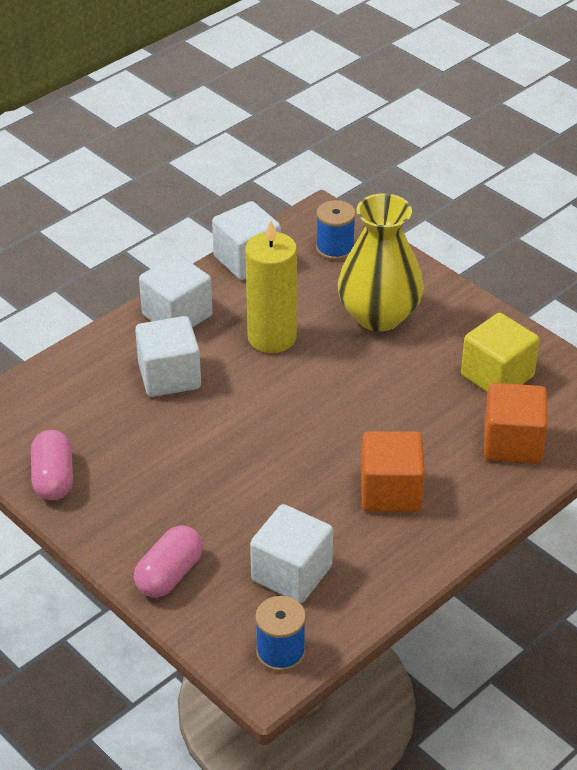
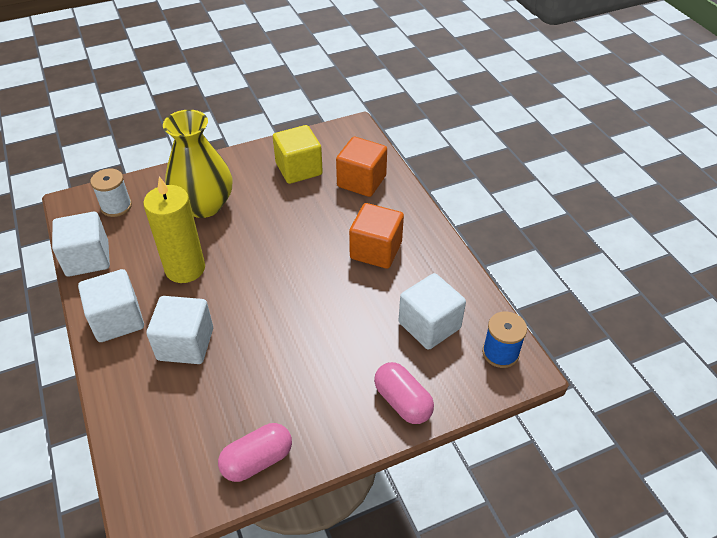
camera: 70 degrees left, 5 degrees up
pink capsule [31,430,73,500] -> pink capsule turned 45 degrees counterclockwise [218,423,292,482]
blue spool [316,200,356,260] -> white spool [90,169,132,217]

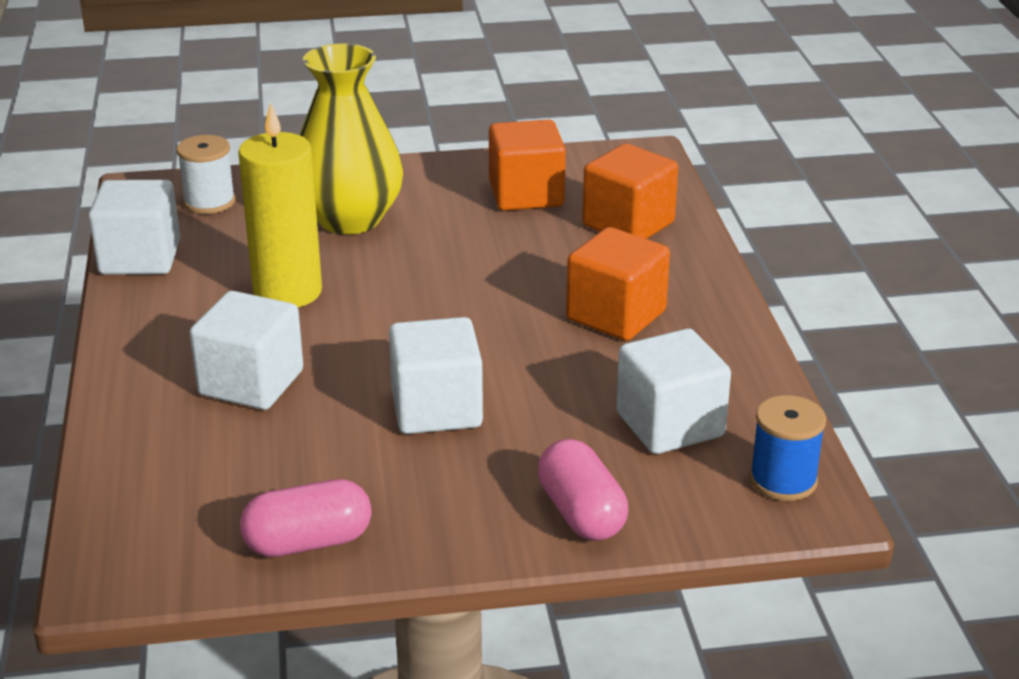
camera: 15 degrees right, 15 degrees down
white cube [78,269,144,342] -> white cube moved to [389,317,483,434]
yellow cube [273,125,323,184] -> orange cube [489,119,566,211]

